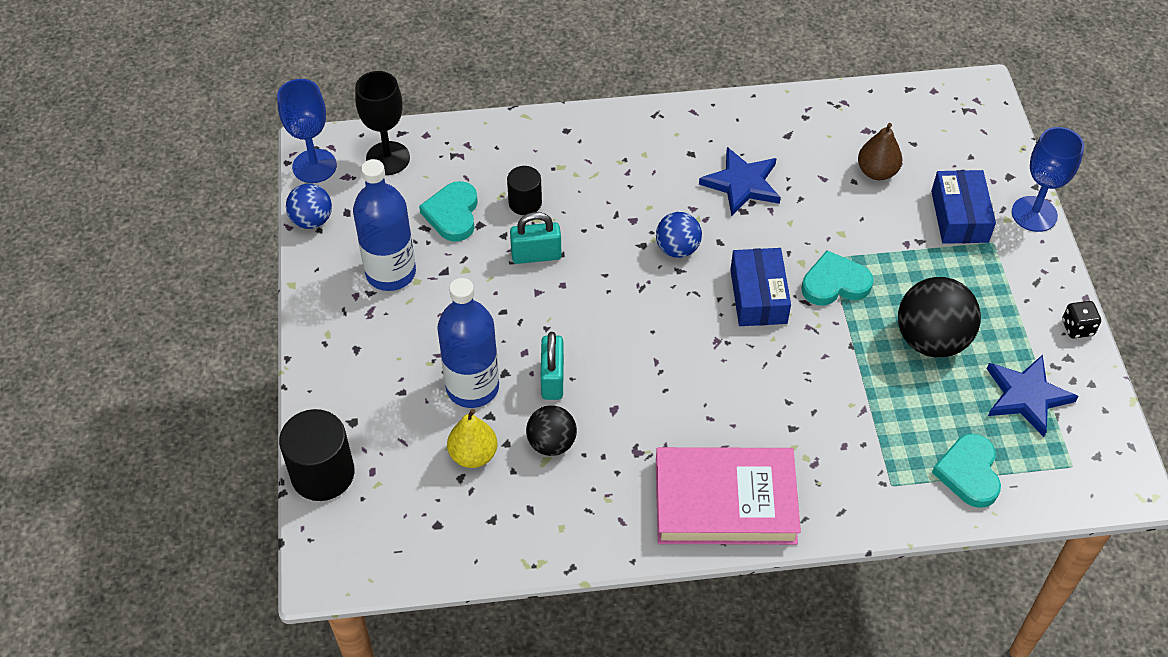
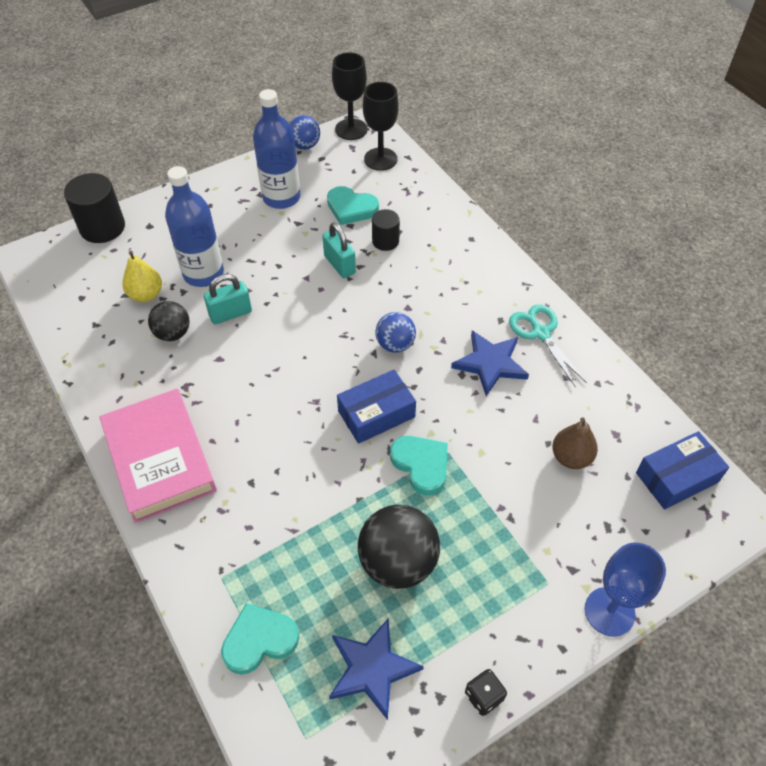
camera: 65 degrees right, 0 degrees up
blue goblet [277,79,337,183] -> black goblet [332,52,368,140]
turquoise heart [419,181,478,242] -> turquoise heart turned 135 degrees counterclockwise [327,186,379,225]
blue box [931,170,996,244] -> blue box moved to [636,431,729,510]
none -> turquoise scissors [509,305,587,387]

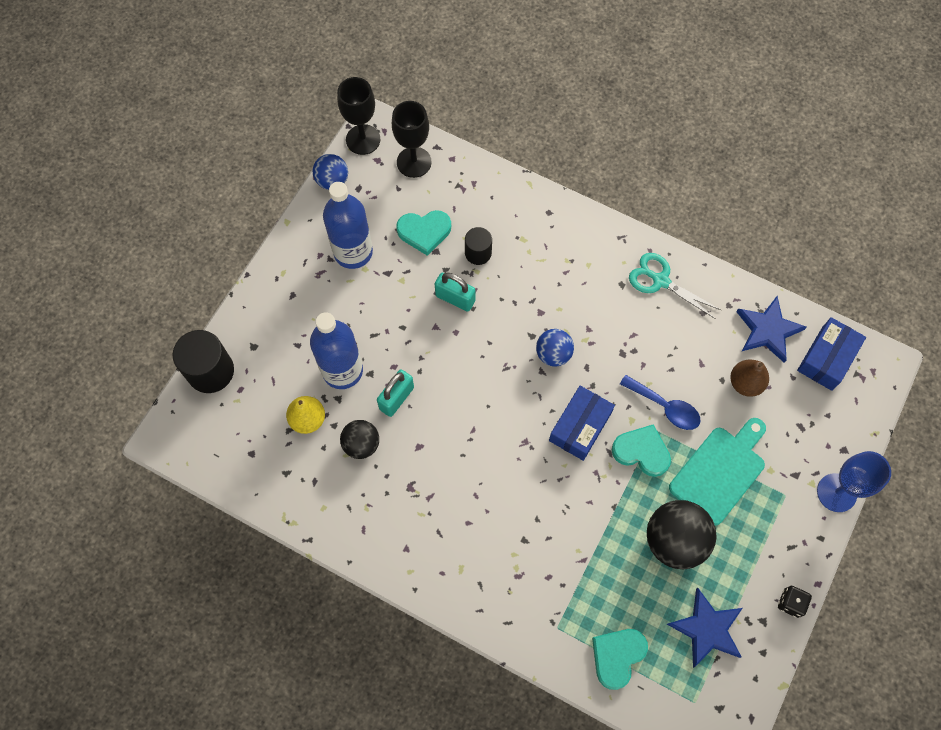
camera: 30 degrees left, 15 degrees up
pink book [99,389,217,523] -> none
blue star [451,330,529,396] -> blue star moved to [736,296,807,363]
none -> blue spoon [620,375,701,430]
none -> turquoise cutting board [669,418,766,526]

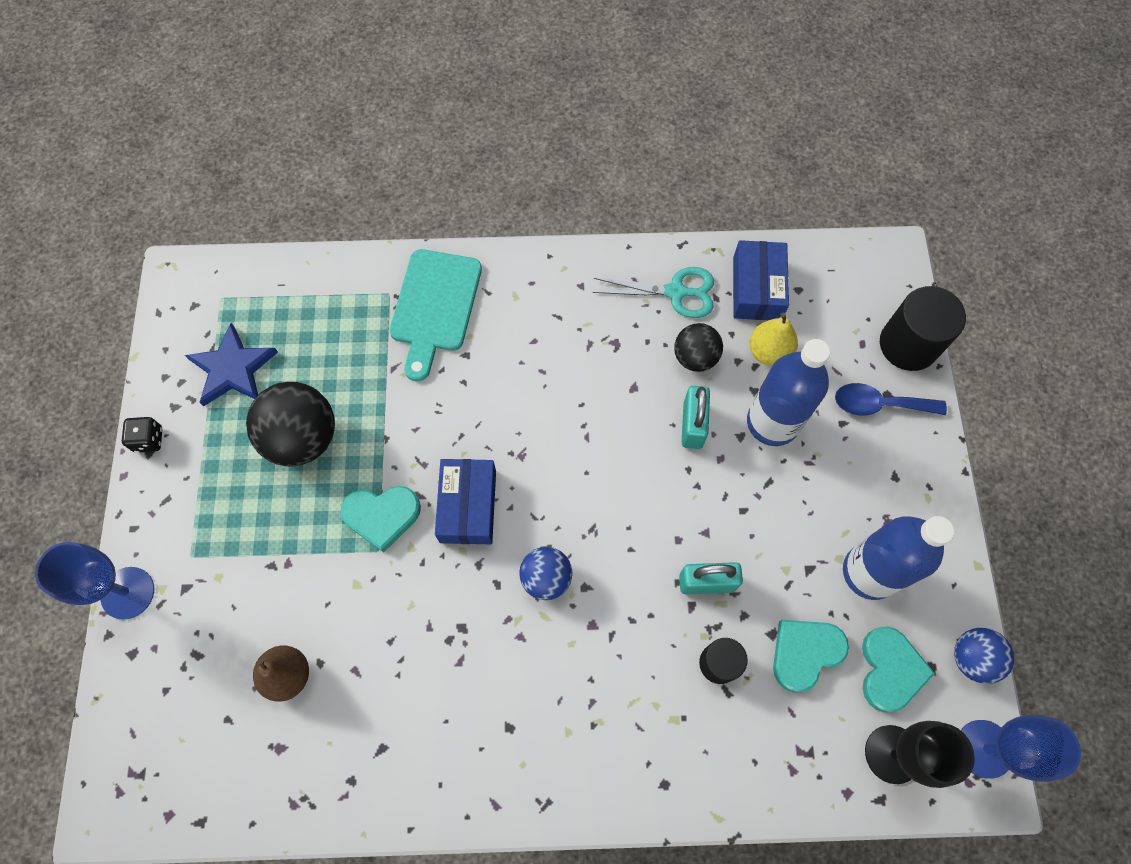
camera: 150 degrees right, 0 degrees up
black goblet [337,77,380,155] -> blue goblet [961,715,1081,782]
turquoise heart [592,629,648,690] -> turquoise heart moved to [862,626,935,713]
blue spoon [620,375,701,430] -> blue spoon moved to [835,383,947,416]
turquoise scissors [629,253,721,319] -> turquoise scissors moved to [593,267,714,318]
turquoise cutting board [669,418,766,526] -> turquoise cutting board moved to [390,249,482,381]
blue star [736,296,807,363] -> none
blue box [797,317,866,391] -> blue box moved to [733,240,789,320]

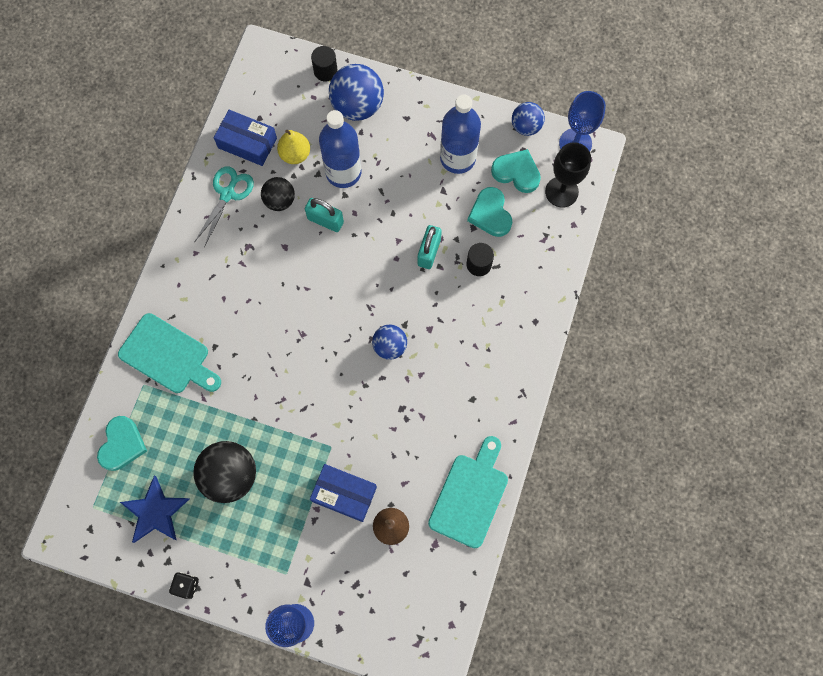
camera: 70 degrees left, 5 degrees up
turquoise heart [340,486,421,553] -> turquoise heart moved to [97,416,147,471]
blue box [435,459,496,544] -> blue box moved to [310,464,377,522]
blue spoon [835,383,947,416] -> blue ball [329,64,384,121]
black cylinder [880,286,966,371] -> black cylinder [311,46,338,82], size x0.59
none -> turquoise cutting board [428,436,508,548]

